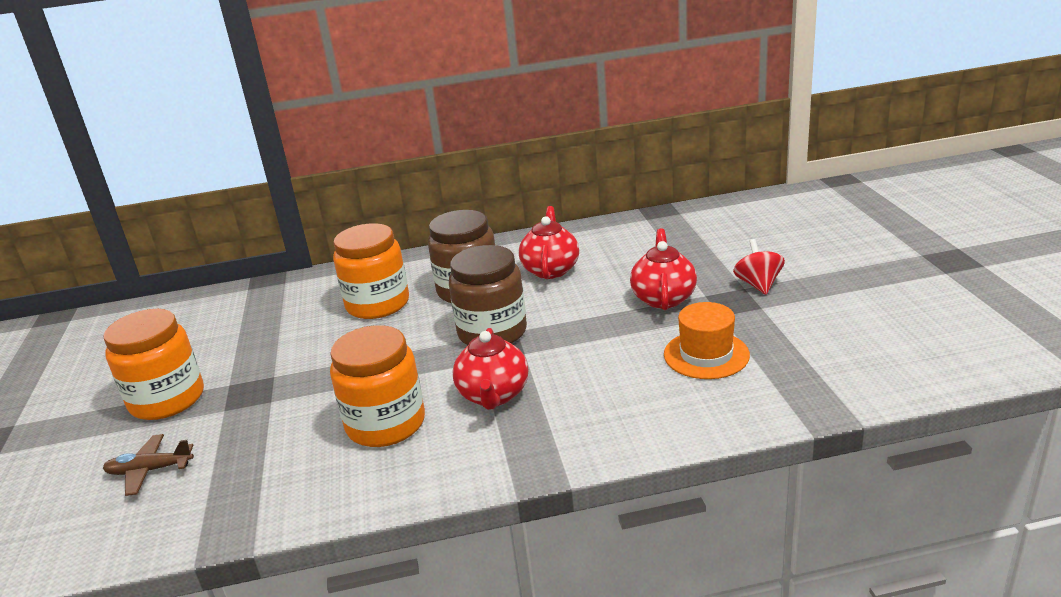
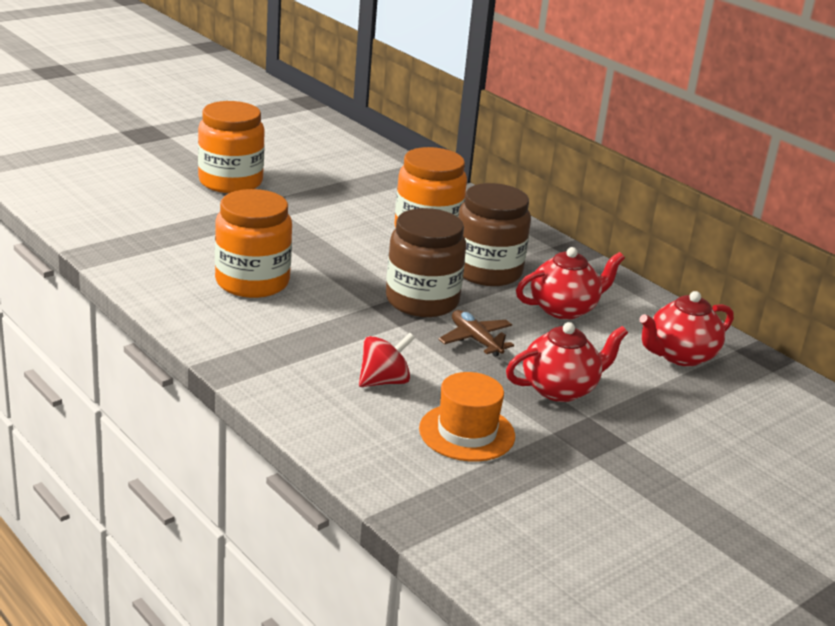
camera: 55 degrees right, 0 degrees up
brown plane [103,434,194,496] -> brown plane moved to [438,310,514,357]
red teapot [452,328,528,410] -> red teapot moved to [639,291,734,367]
red spinning top [733,239,785,295] -> red spinning top moved to [359,333,415,387]

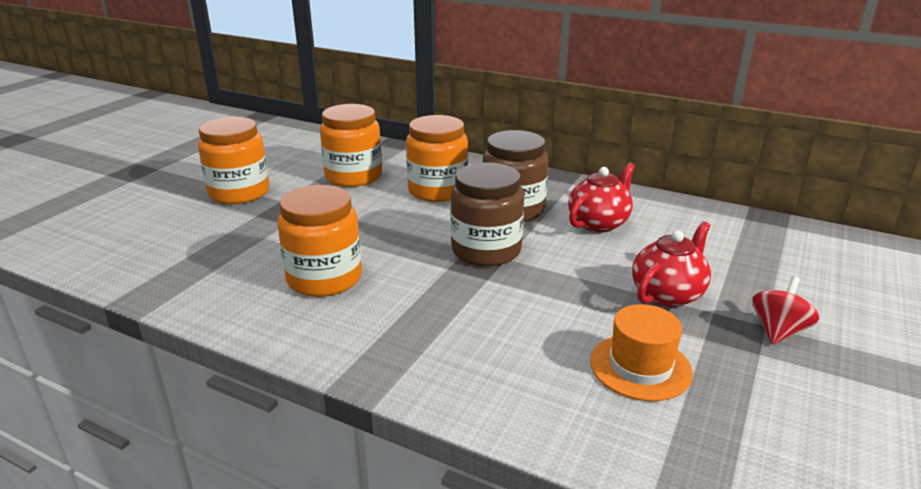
camera: 20 degrees left, 0 degrees up
red spinning top [359,333,415,387] -> red spinning top moved to [752,276,819,344]
brown plane [438,310,514,357] -> none
red teapot [639,291,734,367] -> none
none -> orange jar [320,104,382,187]

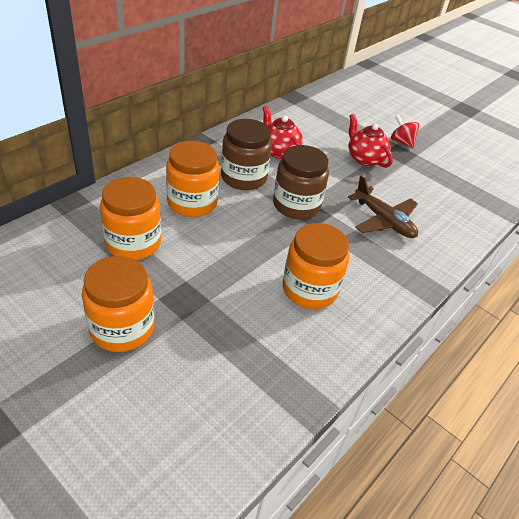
camera: 80 degrees left, 15 degrees up
orange hat [590,304,693,401] -> none
none -> brown plane [348,176,418,238]

